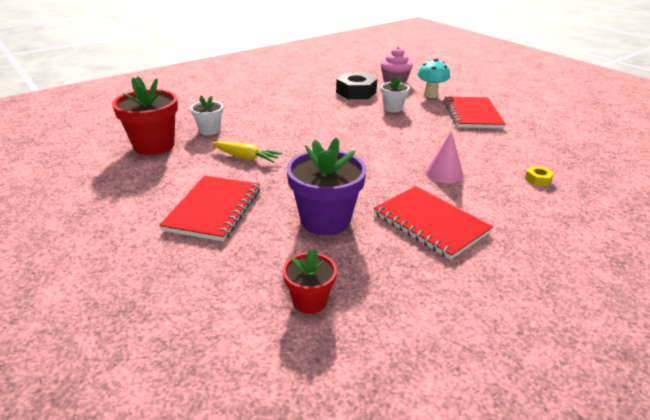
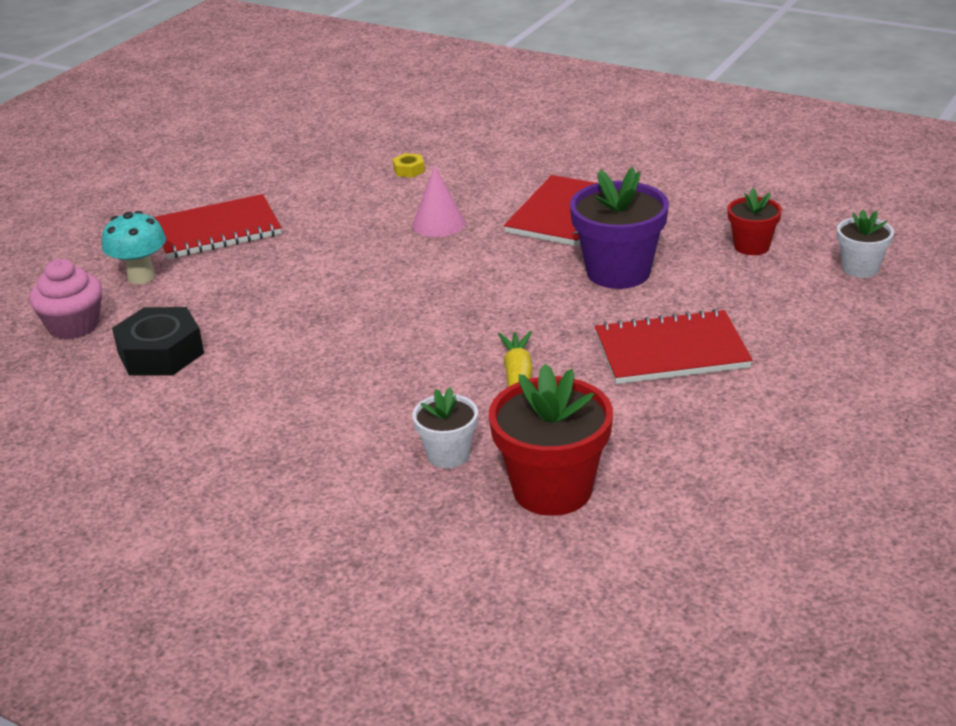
camera: 110 degrees left, 0 degrees up
white flower pot [381,76,410,113] -> white flower pot moved to [837,210,894,278]

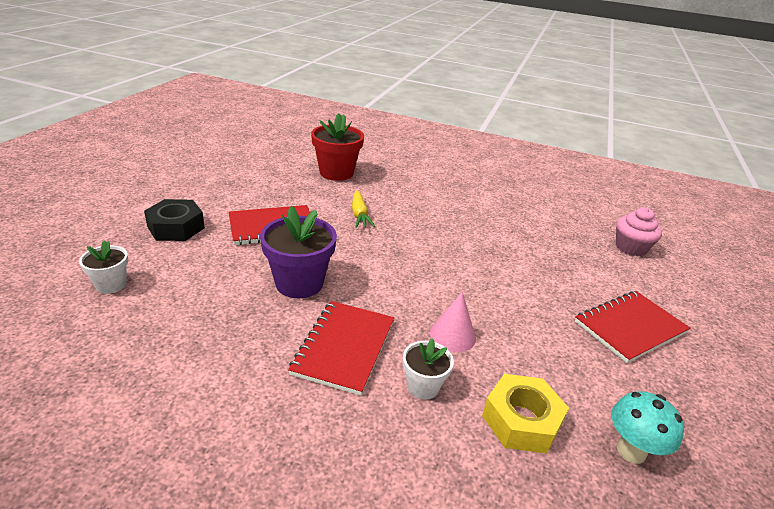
camera: 165 degrees right, 0 degrees up
turquoise mushroom [102,211,166,284] -> turquoise mushroom moved to [611,391,684,464]
black nut [112,307,204,375] -> black nut moved to [144,199,205,241]
yellow nut [393,153,425,178] -> yellow nut [482,374,569,453], size x2.17
white flower pot [412,388,478,468] -> white flower pot moved to [403,338,454,400]
red flower pot [727,188,782,255] -> none

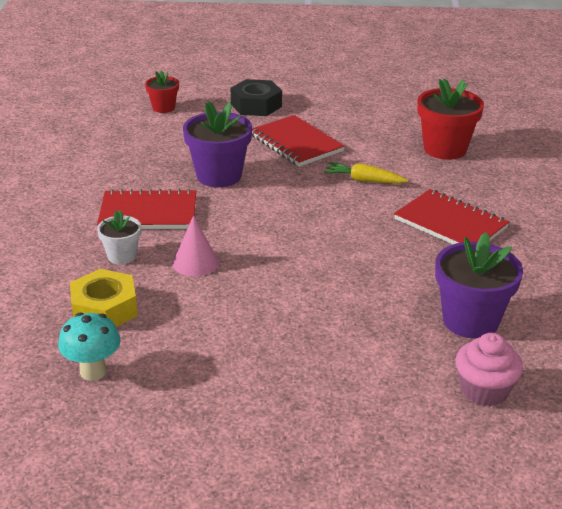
camera: 75 degrees right, 0 degrees up
white flower pot [79,241,128,294] -> red flower pot [145,71,179,113]
yellow carrot [352,190,375,228] -> yellow carrot turned 45 degrees clockwise [324,162,409,184]
red notebook [575,291,690,363] -> red notebook moved to [394,189,509,244]
none -> purple flower pot [435,232,523,339]

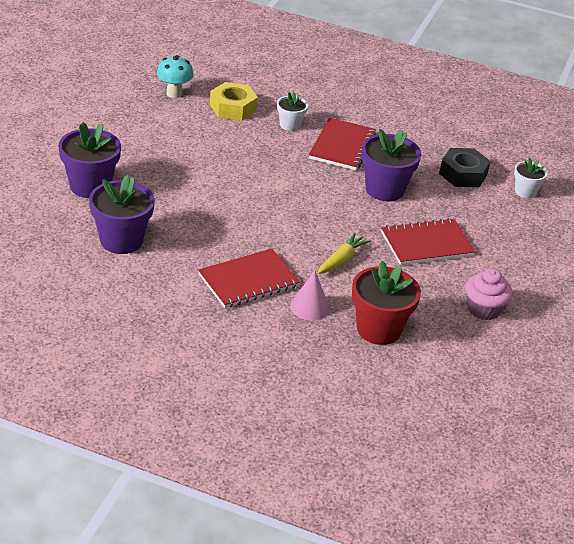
camera: 105 degrees right, 5 degrees up
red flower pot [145,71,179,113] -> white flower pot [514,158,547,198]
pink cone [173,216,219,277] -> pink cone moved to [290,271,330,320]
black nut [231,79,282,116] -> black nut moved to [439,148,491,187]
pink cupcake [455,333,523,406] -> pink cupcake moved to [465,268,512,320]
none -> purple flower pot [59,122,121,198]

